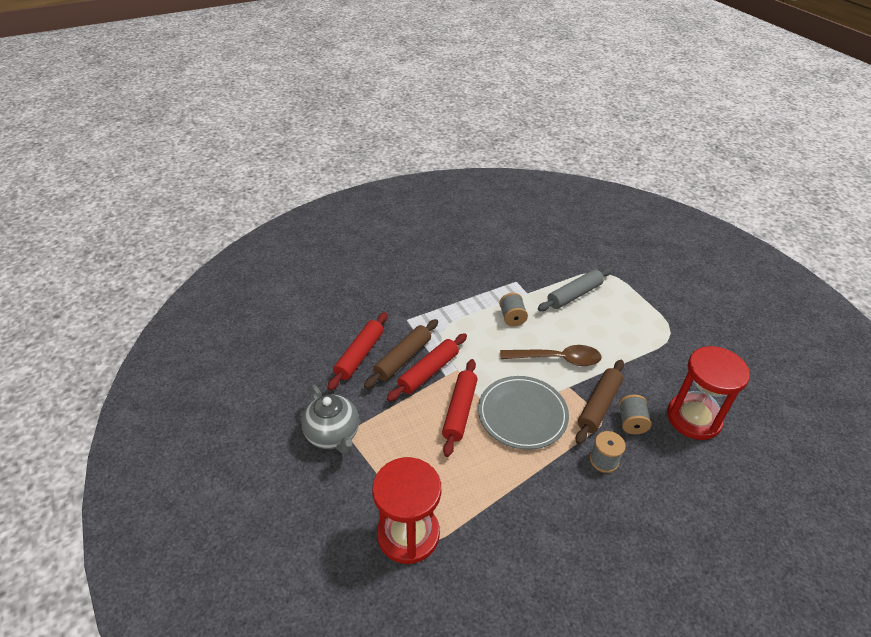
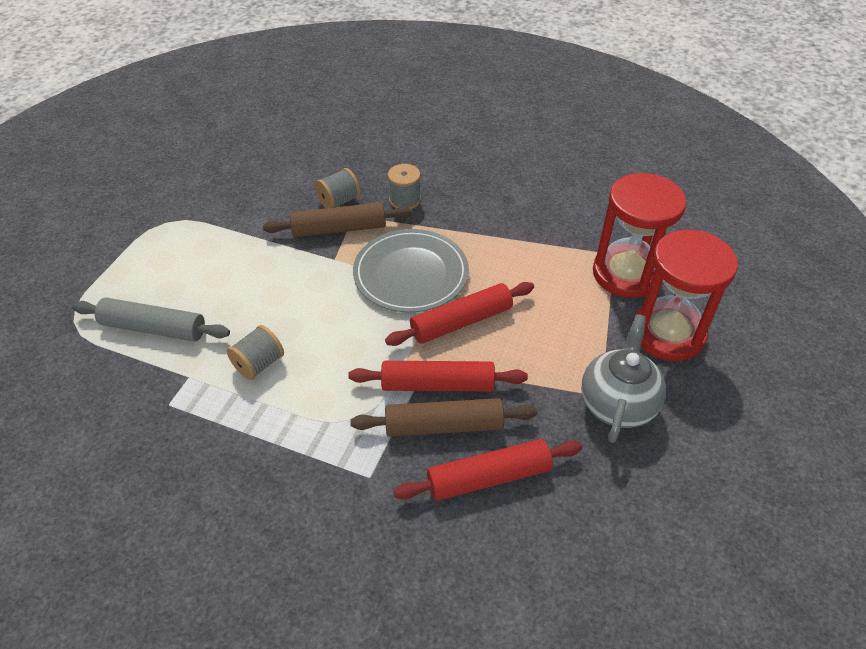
camera: 130 degrees left, 5 degrees up
brown spoon [500,345,602,366] -> none
red hourglass [667,346,750,440] -> red hourglass moved to [632,230,738,361]

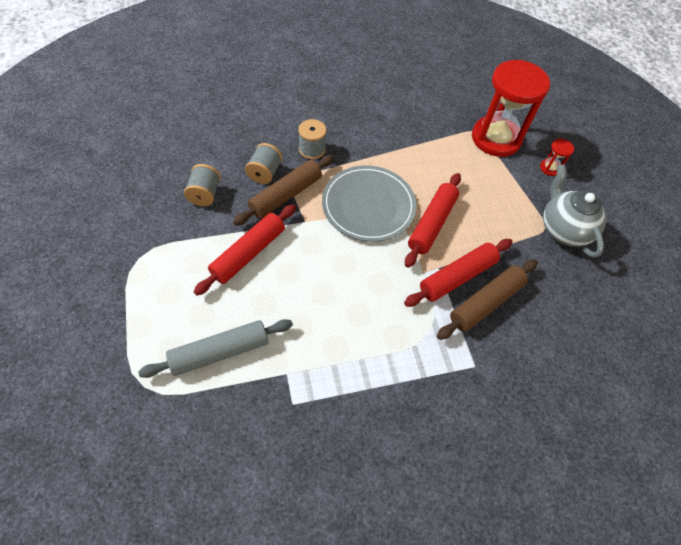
camera: 40 degrees left, 10 degrees up
grey spool [227,325,284,380] -> grey spool moved to [184,164,221,206]
red rolling pin [394,439,582,501] -> red rolling pin moved to [194,204,296,296]
red hourglass [632,230,738,361] -> red hourglass [540,139,574,176], size x0.41

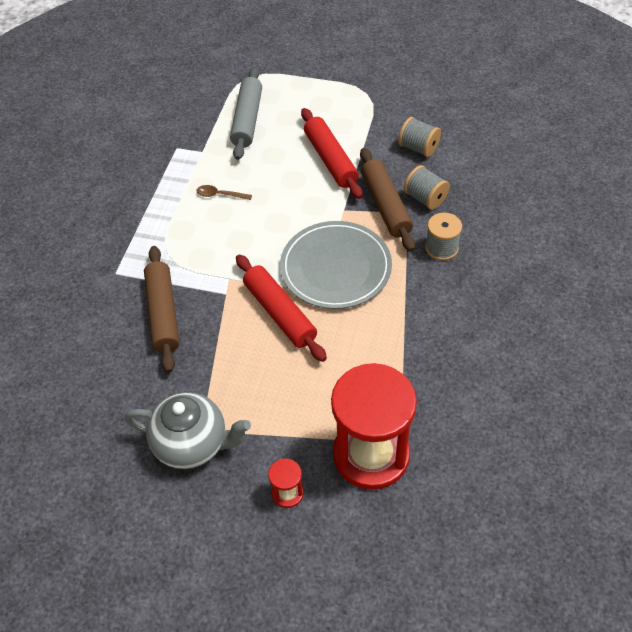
camera: 125 degrees right, 5 degrees down
red rolling pin [404,239,513,307] -> none
none -> brown spoon [197,185,252,200]

